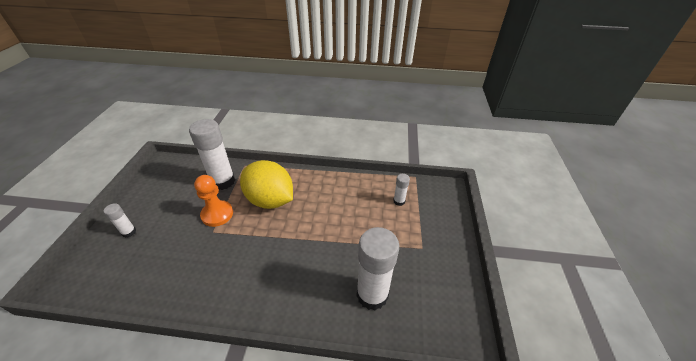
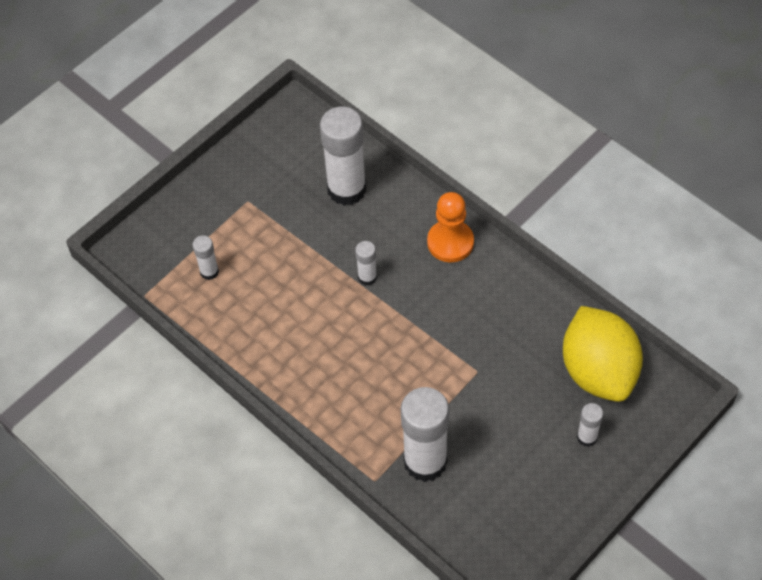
camera: 140 degrees left, 15 degrees up
orange pawn [194,175,233,227] -> orange pawn moved to [427,192,474,262]
yellow lemon [240,160,293,209] -> yellow lemon moved to [563,306,643,402]
none -> white glue stick [355,241,377,286]

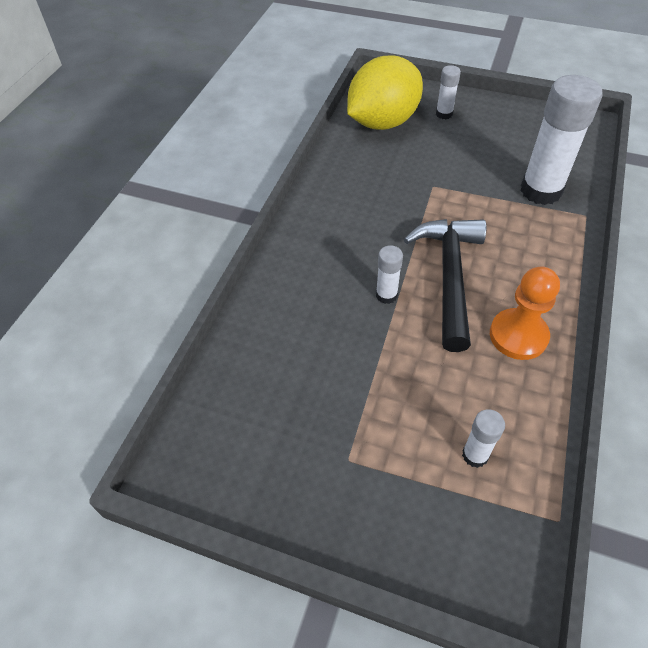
camera: 115 degrees left, 5 degrees down
white glue stick [320,107,366,206] -> none
orange pawn [427,192,474,262] -> orange pawn moved to [490,267,560,360]
none -> black hammer [404,219,486,352]

